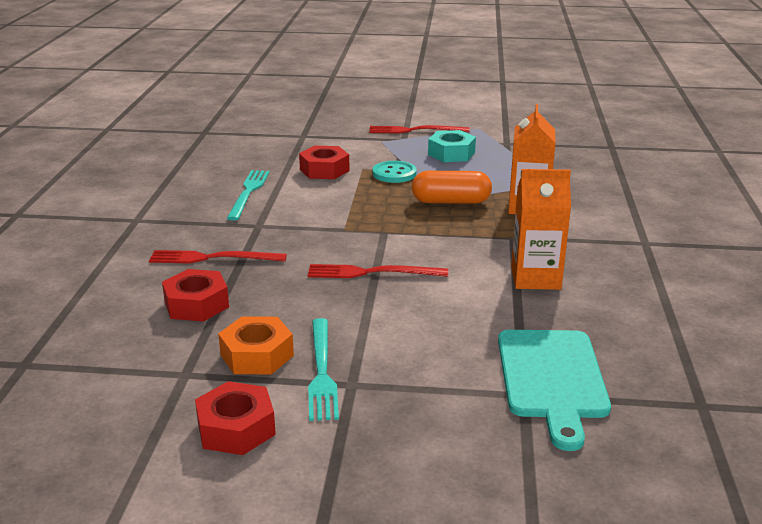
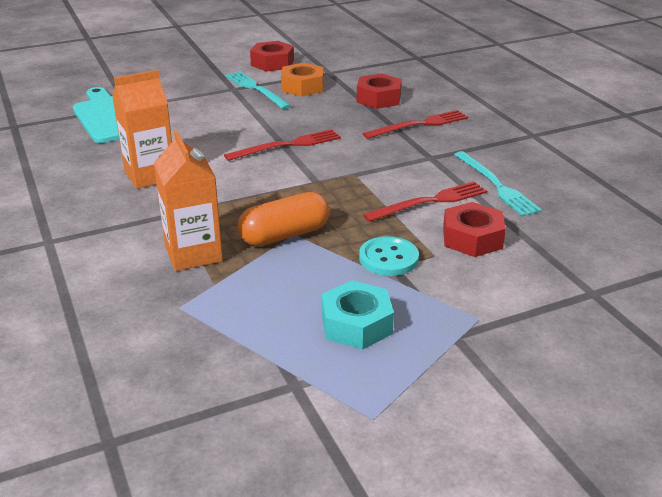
camera: 150 degrees right, 5 degrees up
red fork [369,125,470,134] -> red fork moved to [363,181,487,222]

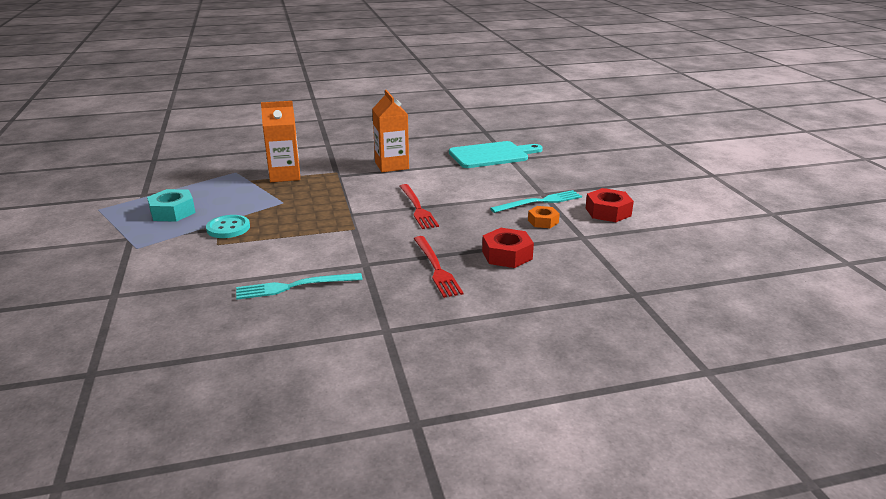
camera: 100 degrees right, 5 degrees down
orange capsule [238,192,330,246] -> none
orange nut [281,63,323,97] -> orange nut [528,206,560,228], size x0.65
red fork [363,181,487,222] -> none
red nut [443,202,506,257] -> none

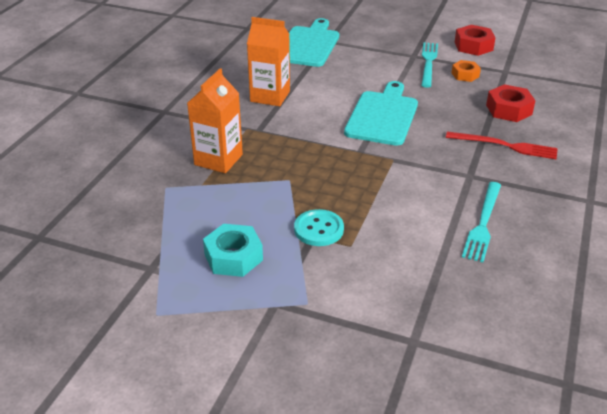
camera: 55 degrees left, 10 degrees up
red fork [399,184,439,229] -> turquoise cutting board [344,81,418,146]

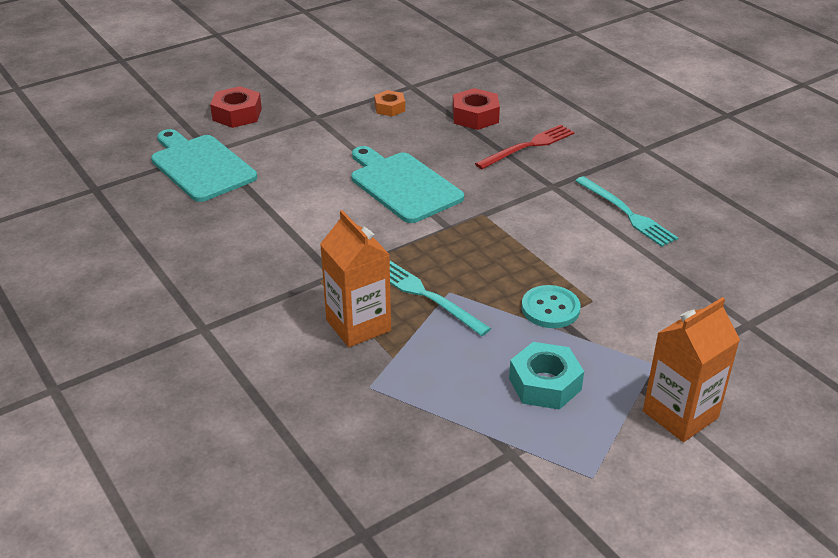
camera: 55 degrees left, 0 degrees up
orange carton [247,17,290,106] -> orange carton moved to [643,297,740,442]
turquoise fork [421,42,438,88] -> turquoise fork moved to [390,261,491,336]
red nut [455,25,496,56] -> red nut moved to [210,86,262,128]

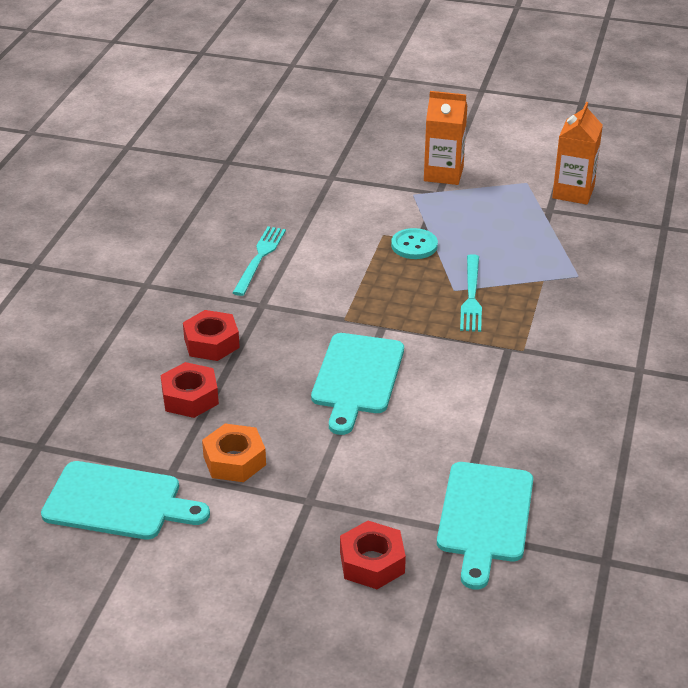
camera: 130 degrees left, 0 degrees up
orange carton [320,210,391,347] -> orange carton moved to [552,102,603,205]
orange nut [374,90,405,116] -> orange nut [202,424,266,482], size x1.54
red fork [475,125,574,169] -> red nut [183,310,240,361]
turquoise nut [509,342,584,410] -> none
none -> turquoise cutting board [41,461,210,540]

